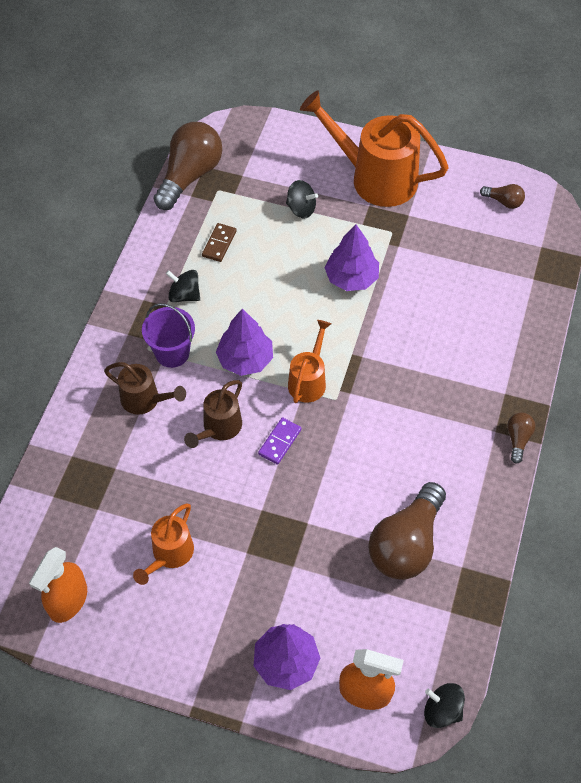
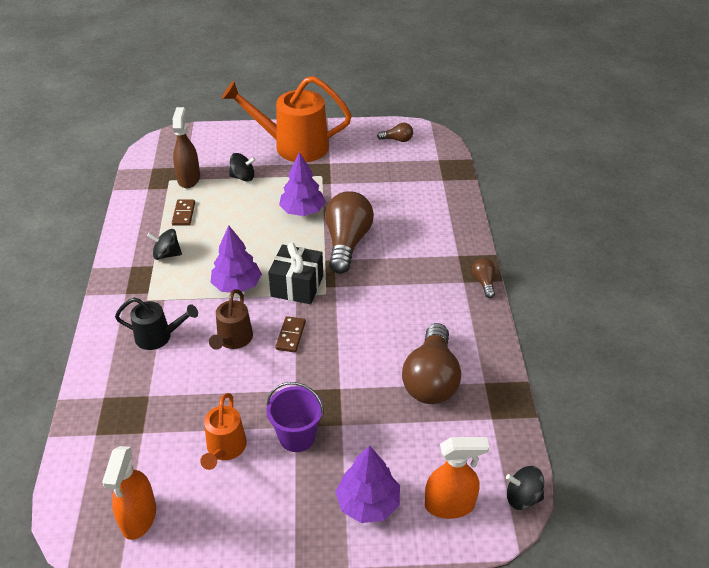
camera: 20 degrees left, 15 degrees down
brown watering can [104,362,186,415] -> black watering can [115,298,198,350]
purple bucket [142,303,195,368] -> purple bucket moved to [267,382,324,452]
brown light bulb [154,122,222,210] -> brown light bulb moved to [325,191,374,274]
purple domino [258,417,301,465] -> brown domino [275,316,306,352]
orange watering can [288,320,331,403] -> black gift [268,243,323,304]
none -> brown spray bottle [173,107,200,188]

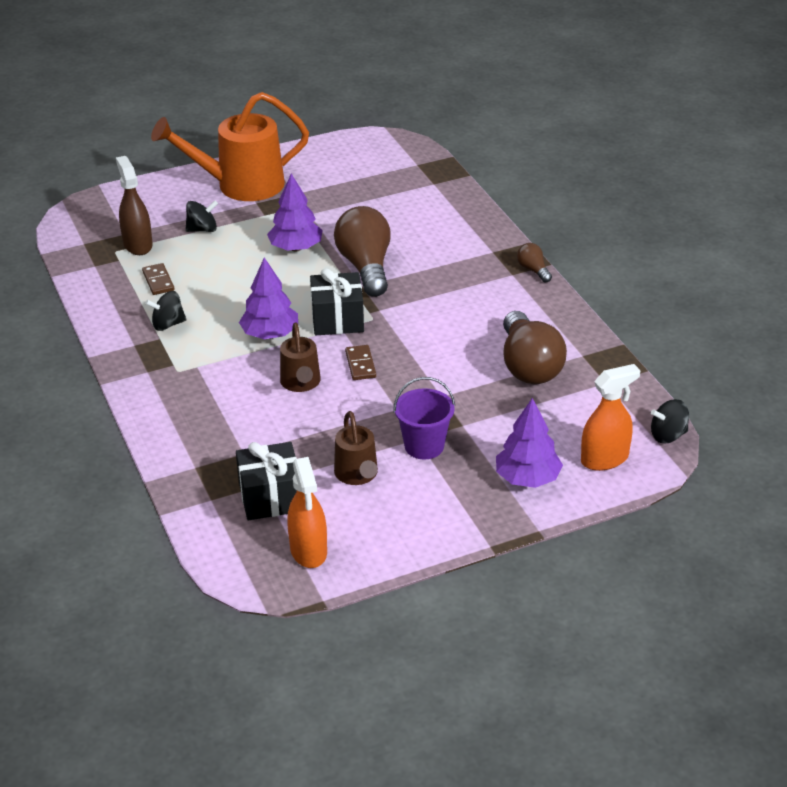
camera: 20 degrees left, 5 degrees down
black watering can [115,298,198,350] -> none
orange watering can [200,393,247,470] -> brown watering can [334,411,378,485]
brown light bulb [377,123,413,142] -> none
none -> black gift [236,442,297,521]

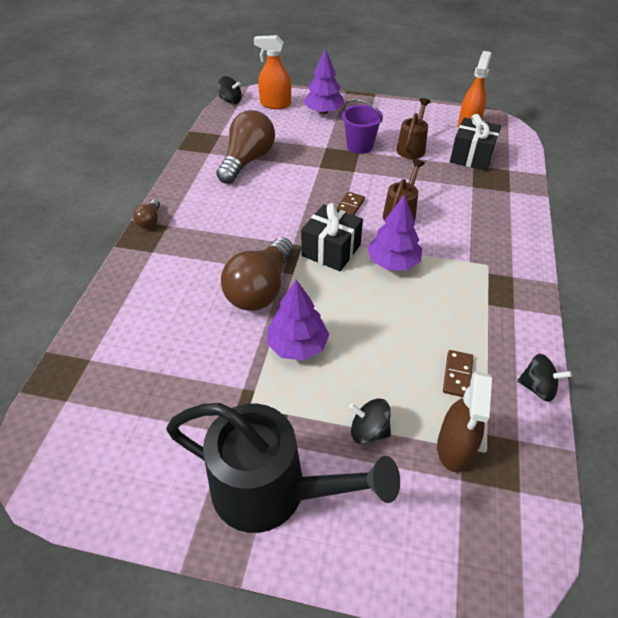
camera: 145 degrees left, 10 degrees up
black spinning top [145,291,186,331] -> black spinning top moved to [517,353,572,402]
orange watering can [151,92,309,201] -> black watering can [166,403,400,533]

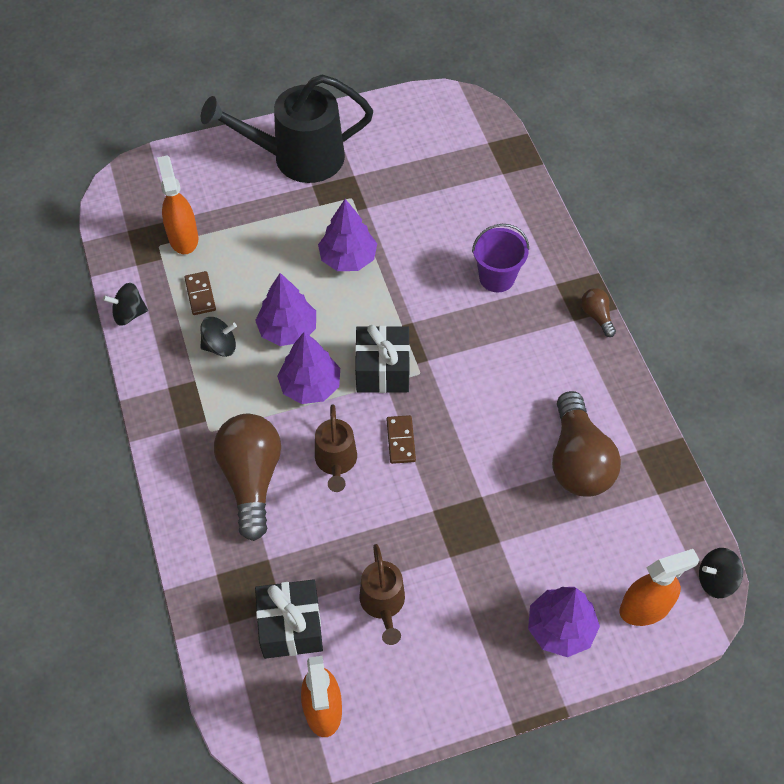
camera: 150 degrees right, 10 degrees up
brown light bulb [221,237,294,311] -> brown light bulb moved to [214,414,281,541]
purple bucket [342,99,383,154] -> purple bucket moved to [472,224,529,292]
black spinning top [349,398,391,444] -> black spinning top moved to [200,317,237,357]
brown spray bottle [437,372,492,472] -> orange spray bottle [157,155,198,254]
none -> purple tree [255,273,316,346]

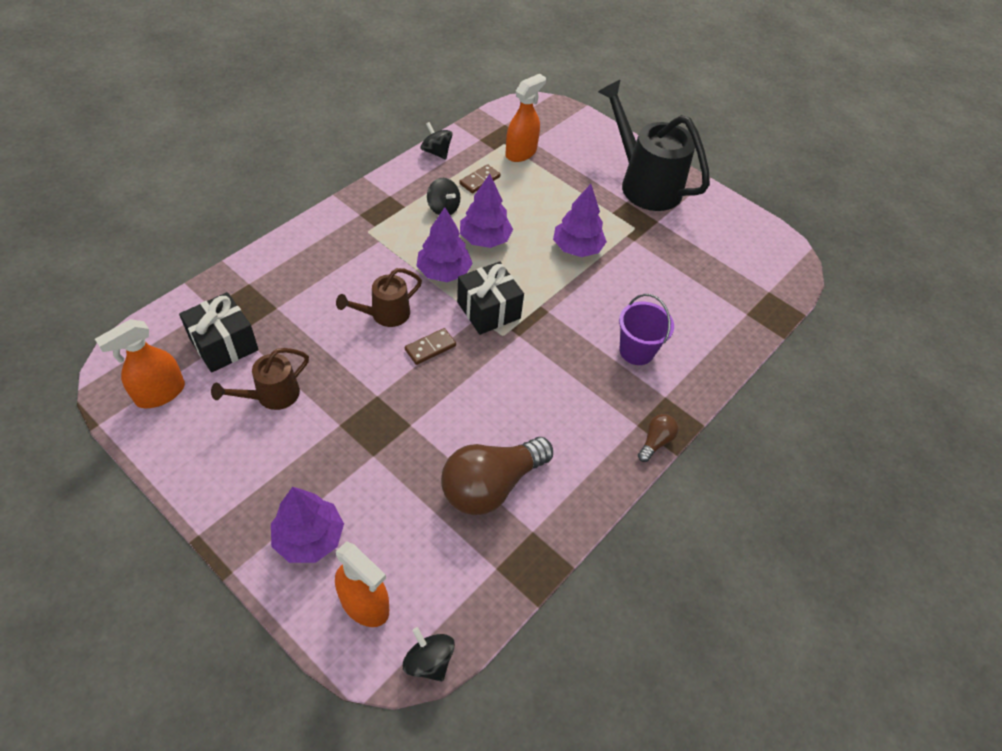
camera: 55 degrees right, 5 degrees down
brown light bulb [214,414,281,541] -> none

